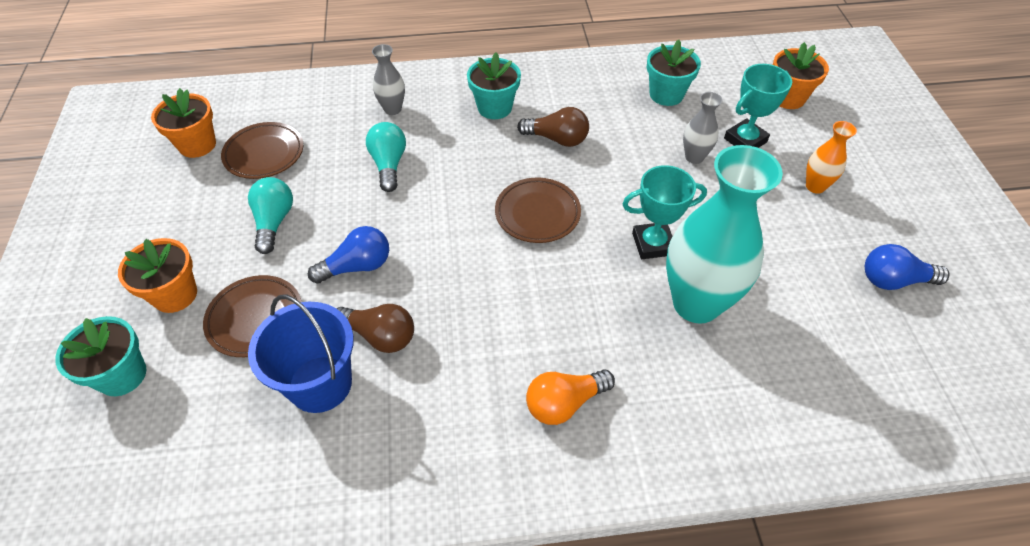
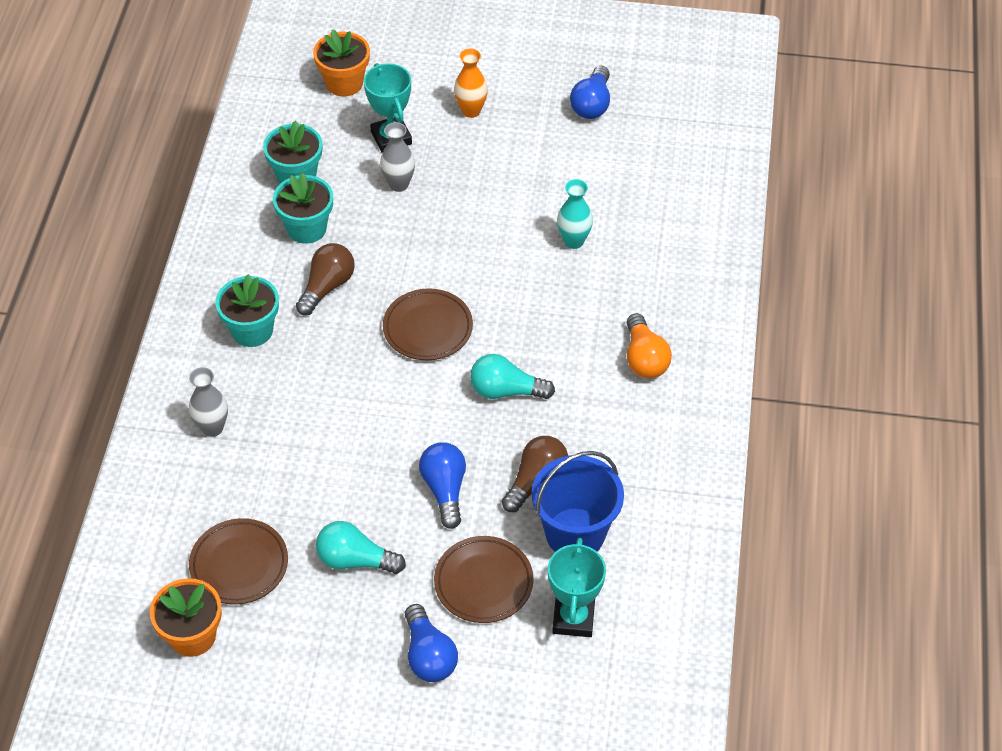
camera: 75 degrees left, 0 degrees up
turquoise flower pot [55,316,147,396] -> turquoise flower pot moved to [273,172,333,244]
orange flower pot [118,238,197,313] -> blue light bulb [405,604,458,682]
turquoise light bulb [366,122,406,192] -> turquoise light bulb moved to [470,354,555,399]
turquoise trophy [623,165,707,259] -> turquoise trophy moved to [548,538,606,637]
turquoise vase [666,145,783,324] -> turquoise vase [557,179,593,249], size x0.46

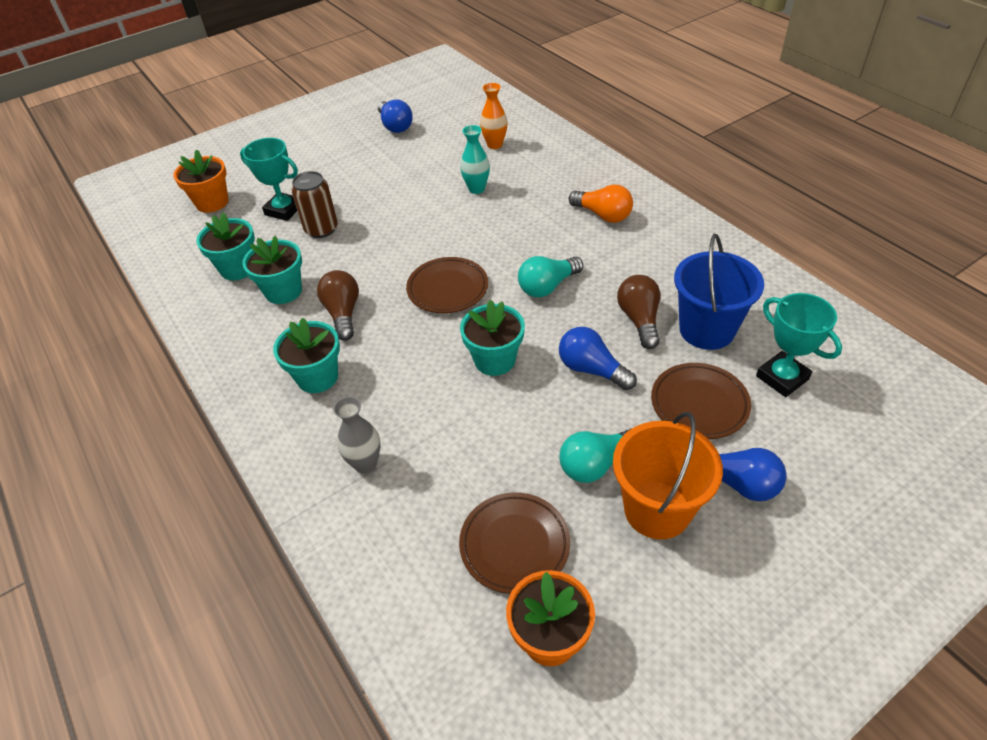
camera: 40 degrees left, 5 degrees down
grey vase [380,122,415,192] -> brown can [291,171,338,238]
orange vase [454,48,488,118] -> orange vase moved to [480,83,508,149]
none -> turquoise flower pot [460,299,525,376]
none -> orange bucket [613,412,723,539]

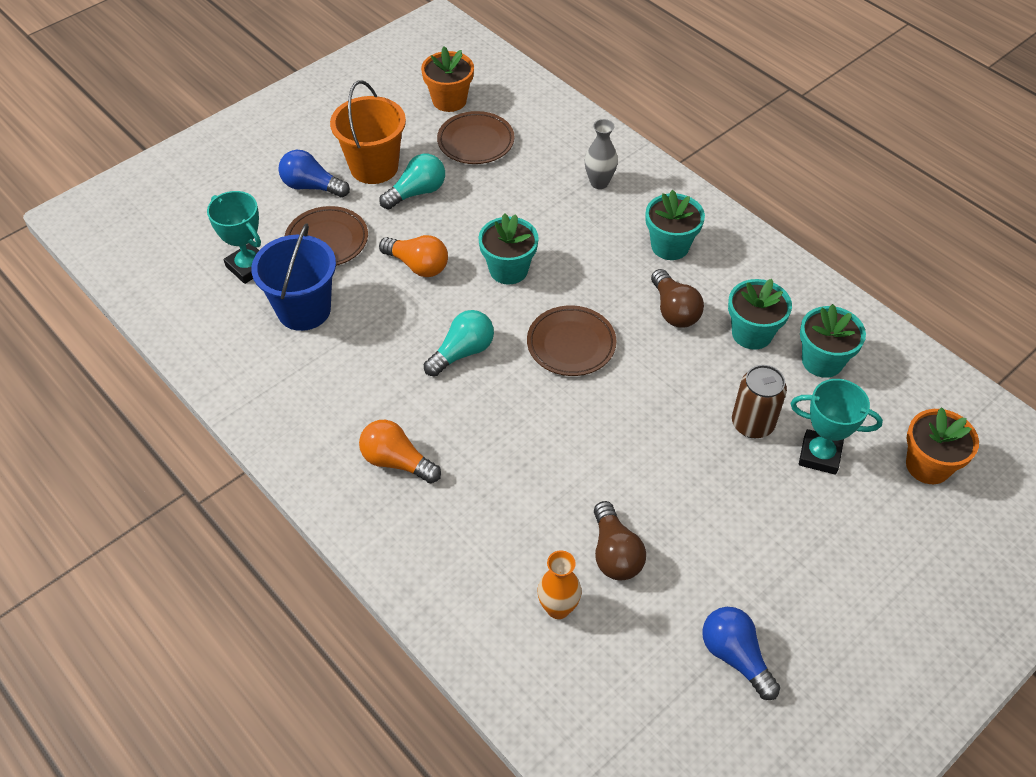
camera: 170 degrees right, 5 degrees up
turquoise vase [460,125,490,194] -> none
blue light bulb [559,327,637,390] -> orange light bulb [379,235,448,277]
brown light bulb [617,275,661,349] -> brown light bulb moved to [594,501,646,580]

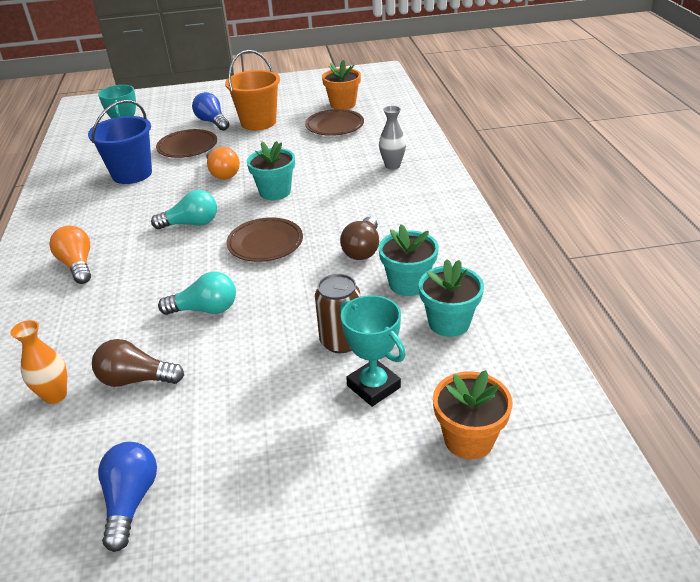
camera: 35 degrees right, 15 degrees down
turquoise light bulb [379,154,445,209] -> turquoise light bulb moved to [158,271,236,315]
brown light bulb [594,501,646,580] -> brown light bulb turned 75 degrees clockwise [92,339,184,387]
turquoise flower pot [645,190,705,260] -> none

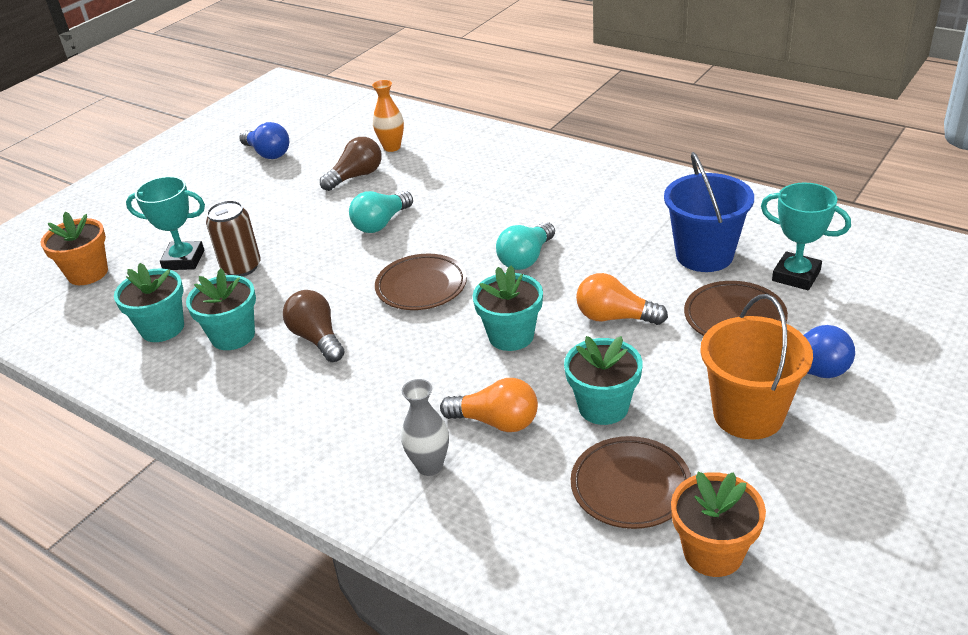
camera: 135 degrees right, 0 degrees up
orange light bulb [49,225,91,284] -> orange light bulb moved to [440,378,538,432]
none -> turquoise flower pot [564,336,643,425]

